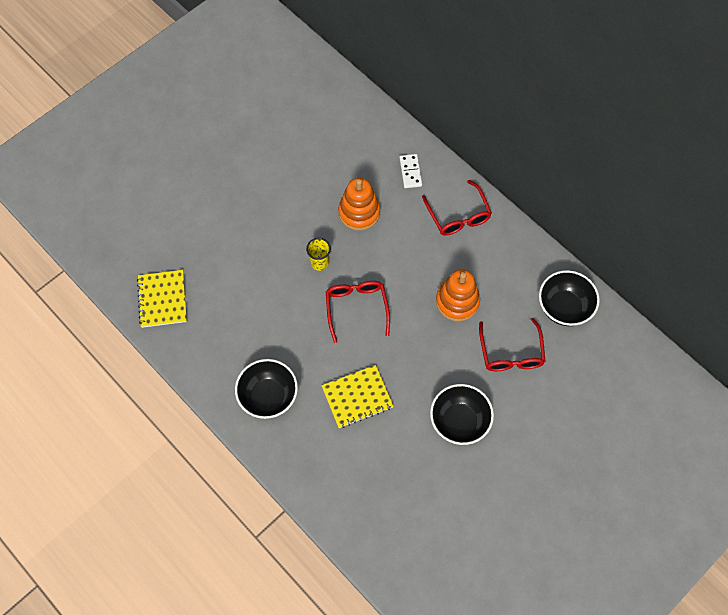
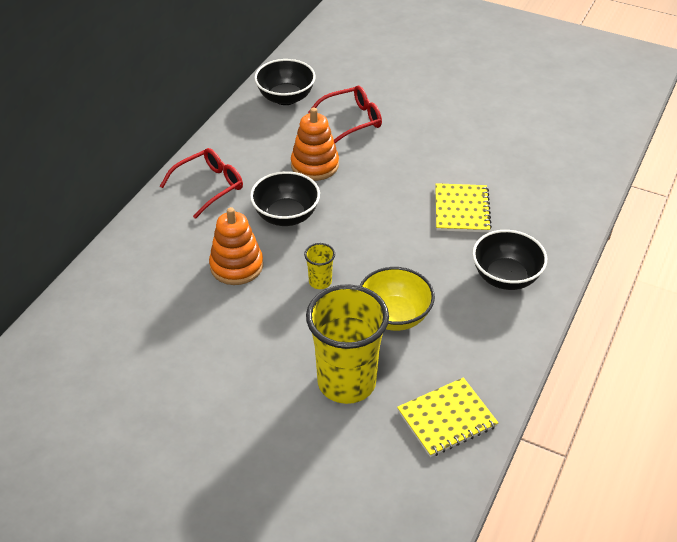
camera: 110 degrees left, 20 degrees down
yellow notebook [321,365,394,428] -> yellow notebook turned 45 degrees clockwise [435,183,492,233]
red glasses [326,281,390,343] -> none
white domino [399,154,422,188] -> none
black bowl [430,384,494,445] -> black bowl moved to [250,171,320,226]
none -> yellow cup [306,284,389,404]
none -> yellow bowl [359,267,435,331]

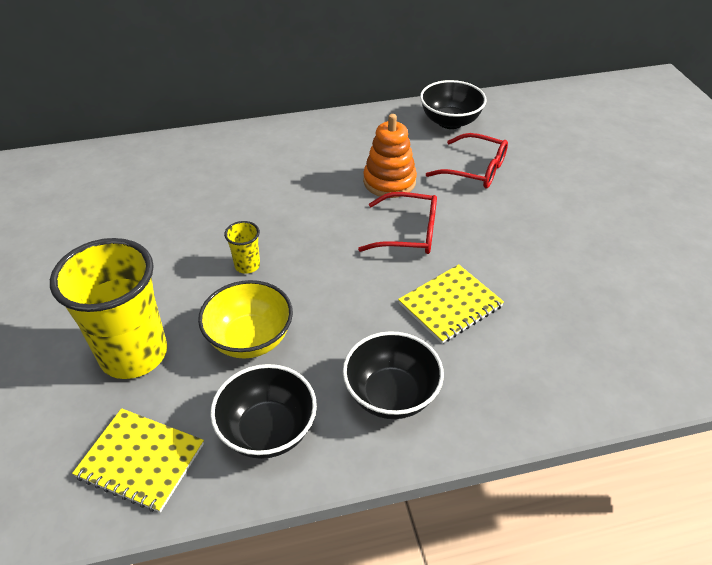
camera: 50 degrees right, 0 degrees up
red glasses [160,148,243,219] -> red glasses moved to [358,192,437,254]
orange stacking toy [209,207,263,285] -> none
black bowl [250,171,320,226] -> black bowl moved to [210,364,317,459]

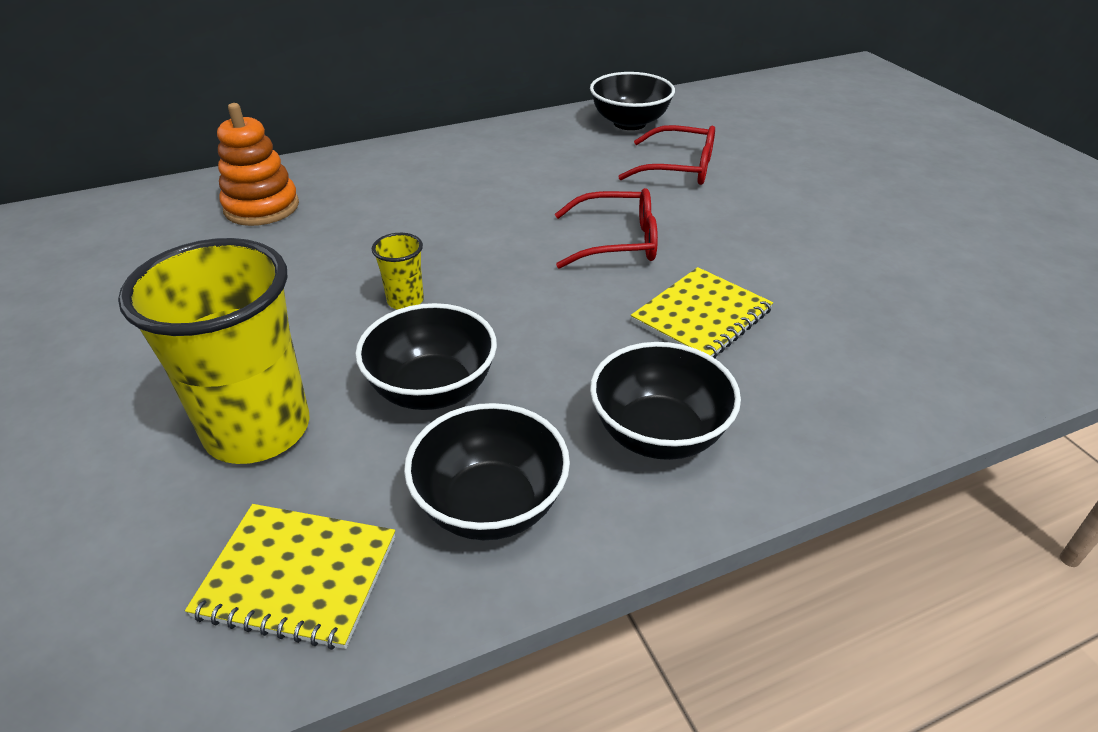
camera: 10 degrees left, 5 degrees down
yellow bowl [198,280,293,359] -> black bowl [355,303,497,410]
orange stacking toy [363,114,417,198] -> orange stacking toy moved to [217,103,299,226]

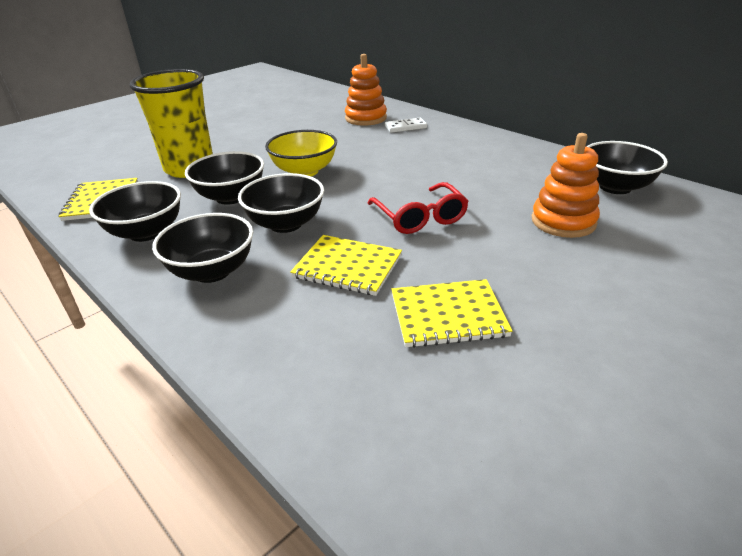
camera: 70 degrees right, 5 degrees down
yellow cup [372,233,424,310] -> yellow bowl [265,130,337,176]
red glasses [618,125,715,185] -> orange stacking toy [532,133,600,238]
none -> black bowl [238,173,324,233]
none -> white domino [385,118,427,133]
none -> yellow notebook [391,279,512,348]

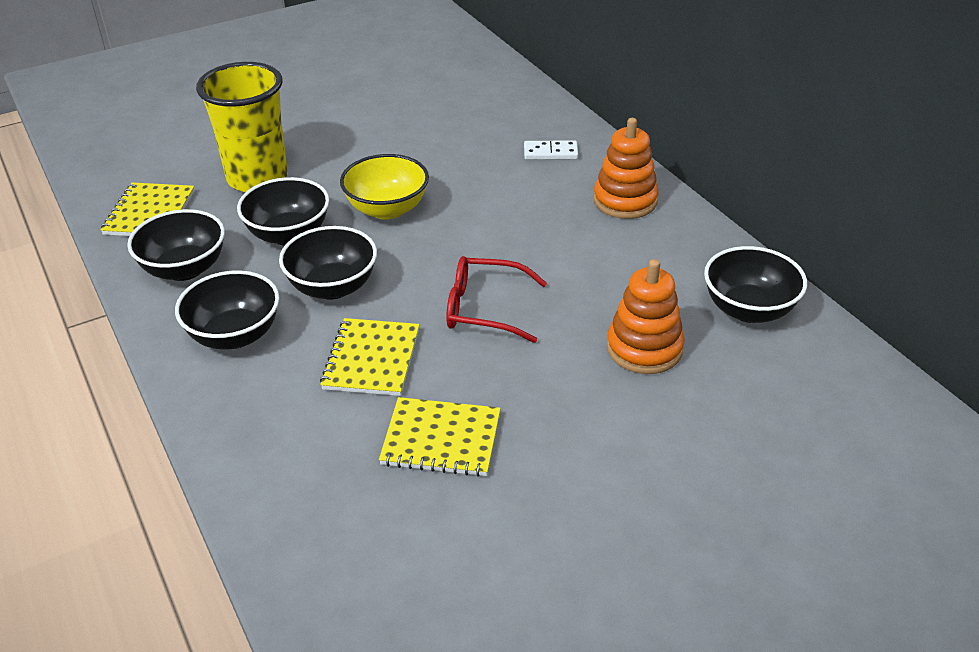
camera: 15 degrees right, 5 degrees up
yellow notebook [290,235,402,296] -> yellow notebook turned 60 degrees clockwise [320,318,420,396]
orange stacking toy [345,54,387,126] -> orange stacking toy moved to [594,118,659,219]
red glasses [368,182,469,234] -> red glasses turned 105 degrees clockwise [446,256,547,343]

